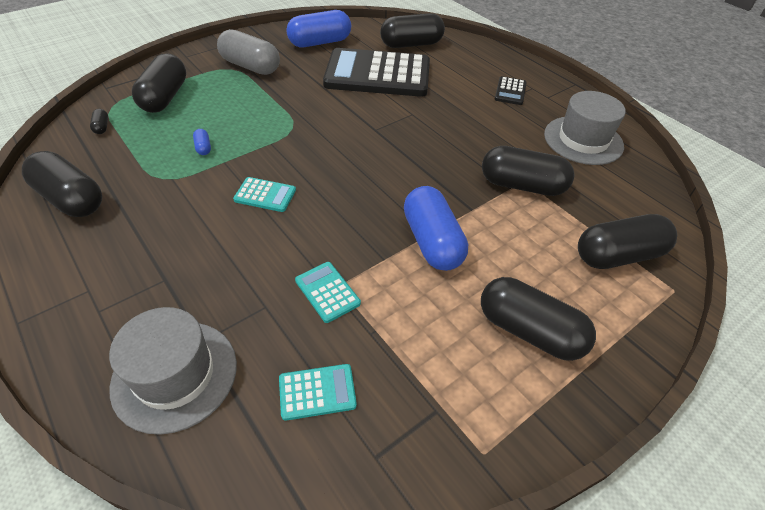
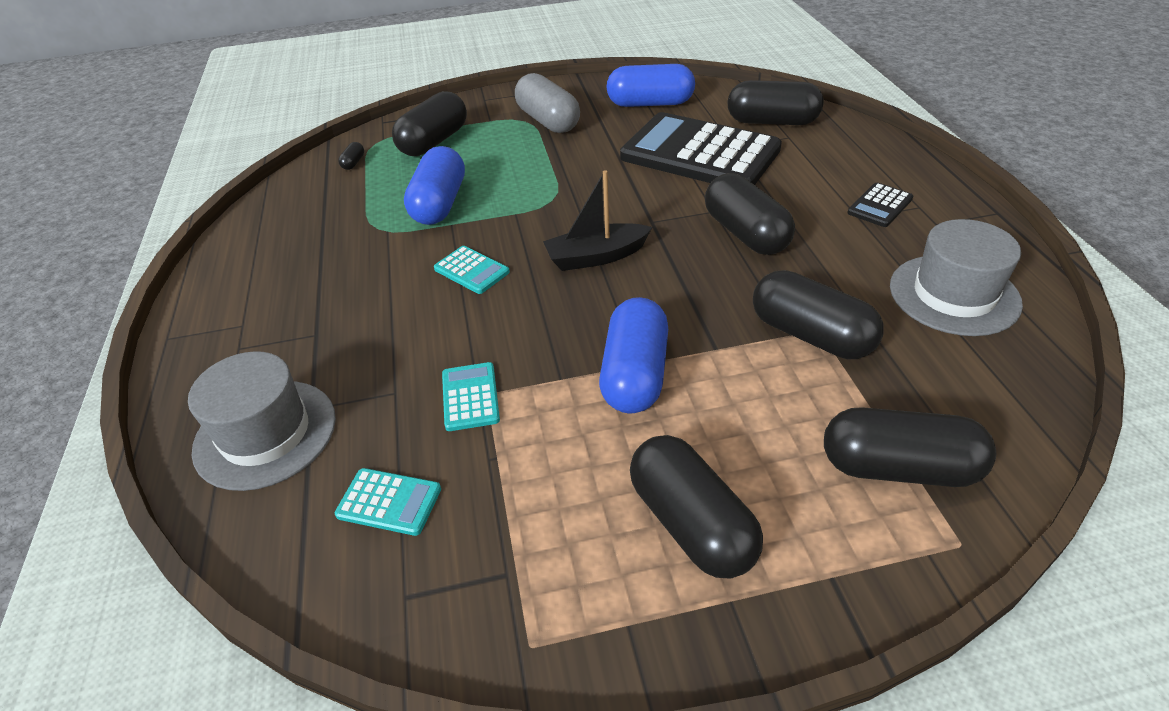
camera: 30 degrees right, 5 degrees down
black capsule [22,151,102,217] -> black capsule moved to [705,173,795,255]
blue capsule [193,129,211,155] -> blue capsule [404,146,465,225], size x2.50
none -> black boat [543,170,652,271]

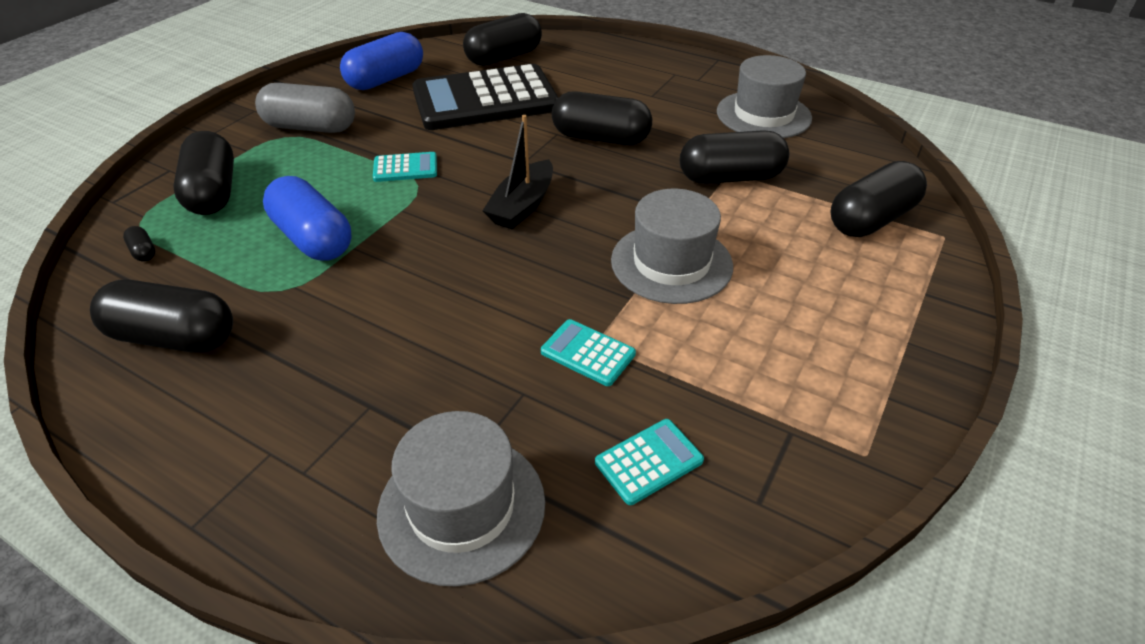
camera: 50 degrees left, 0 degrees up
turquoise calculator [434,246,510,294] -> turquoise calculator moved to [373,152,437,182]
blue capsule [599,297,668,413] -> grey hat [611,189,733,304]
black capsule [630,435,763,578] -> black capsule moved to [90,280,233,352]
black calculator [847,183,913,227] -> none

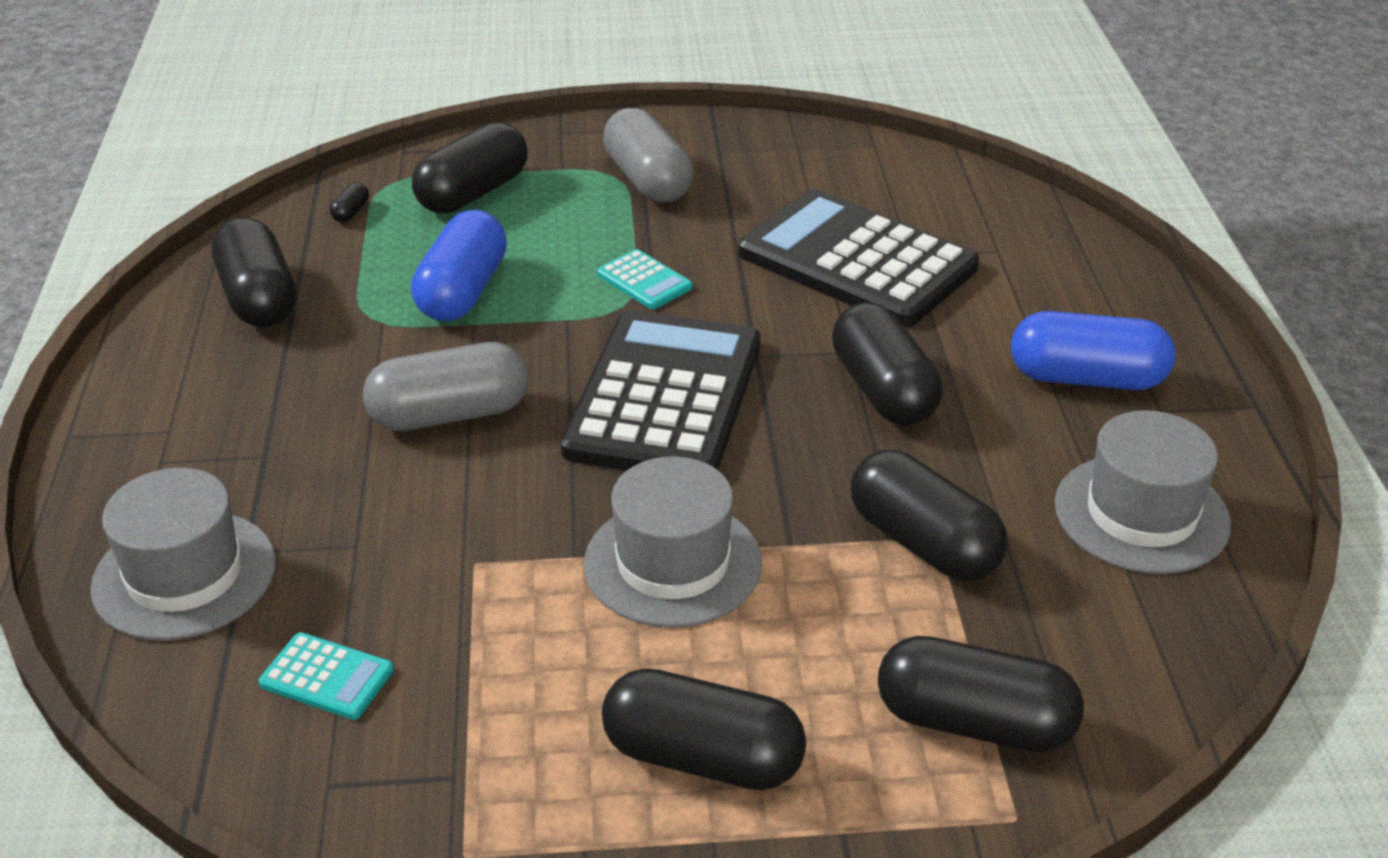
camera: 55 degrees right, 5 degrees down
blue capsule [340,32,423,90] -> blue capsule moved to [1011,311,1175,390]
black capsule [463,13,542,66] -> black capsule moved to [602,668,806,790]
black boat [483,115,553,229] -> black calculator [561,310,760,471]
turquoise calculator [541,319,636,386] -> none
none -> grey capsule [363,342,529,431]

